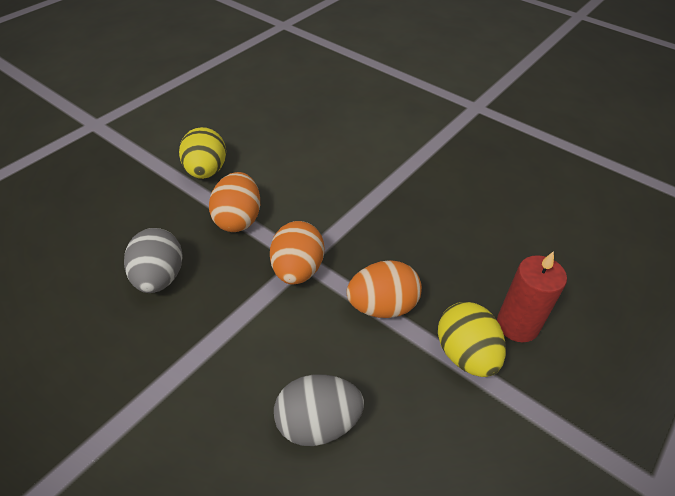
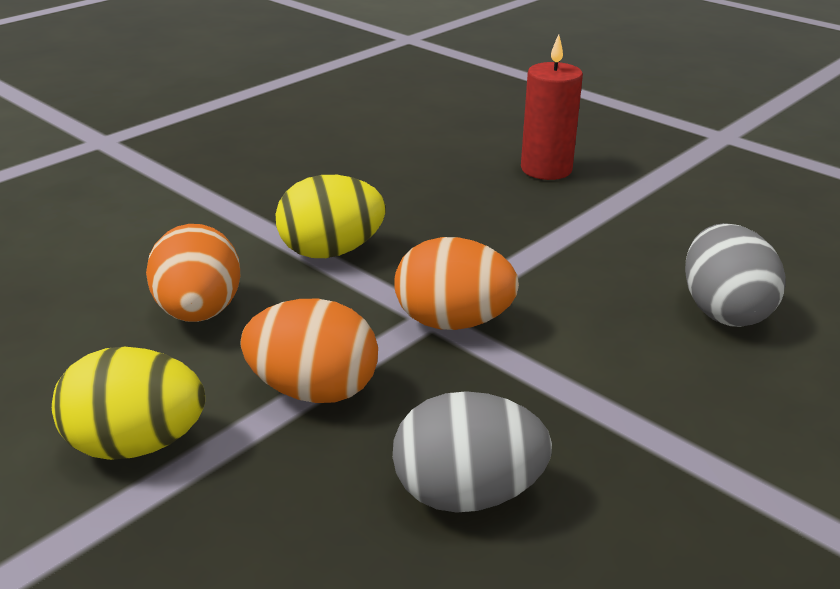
camera: 85 degrees left, 15 degrees down
orange egg [346,260,422,318] -> orange egg moved to [146,224,240,322]
yellow egg [438,302,506,377] -> yellow egg moved to [276,175,386,258]

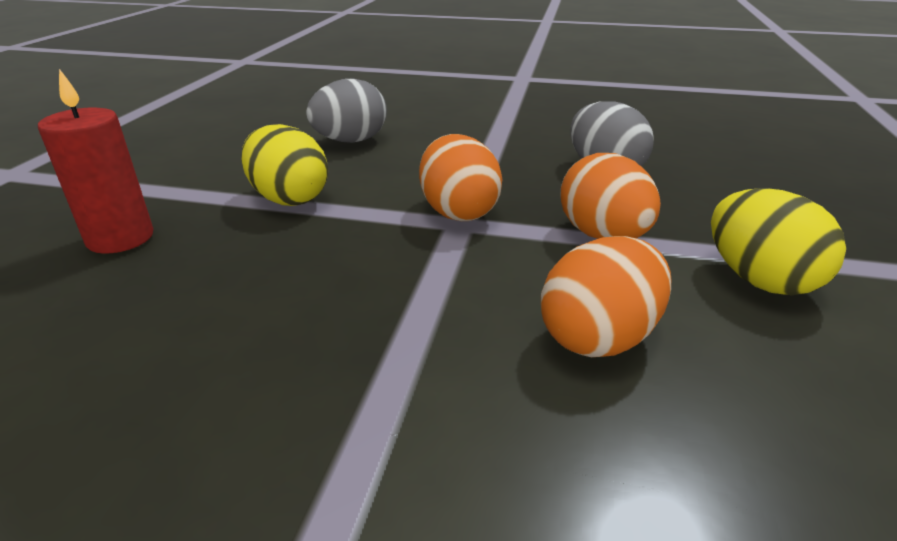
camera: 120 degrees left, 0 degrees up
yellow egg [276,175,386,258] -> yellow egg moved to [241,124,328,206]

